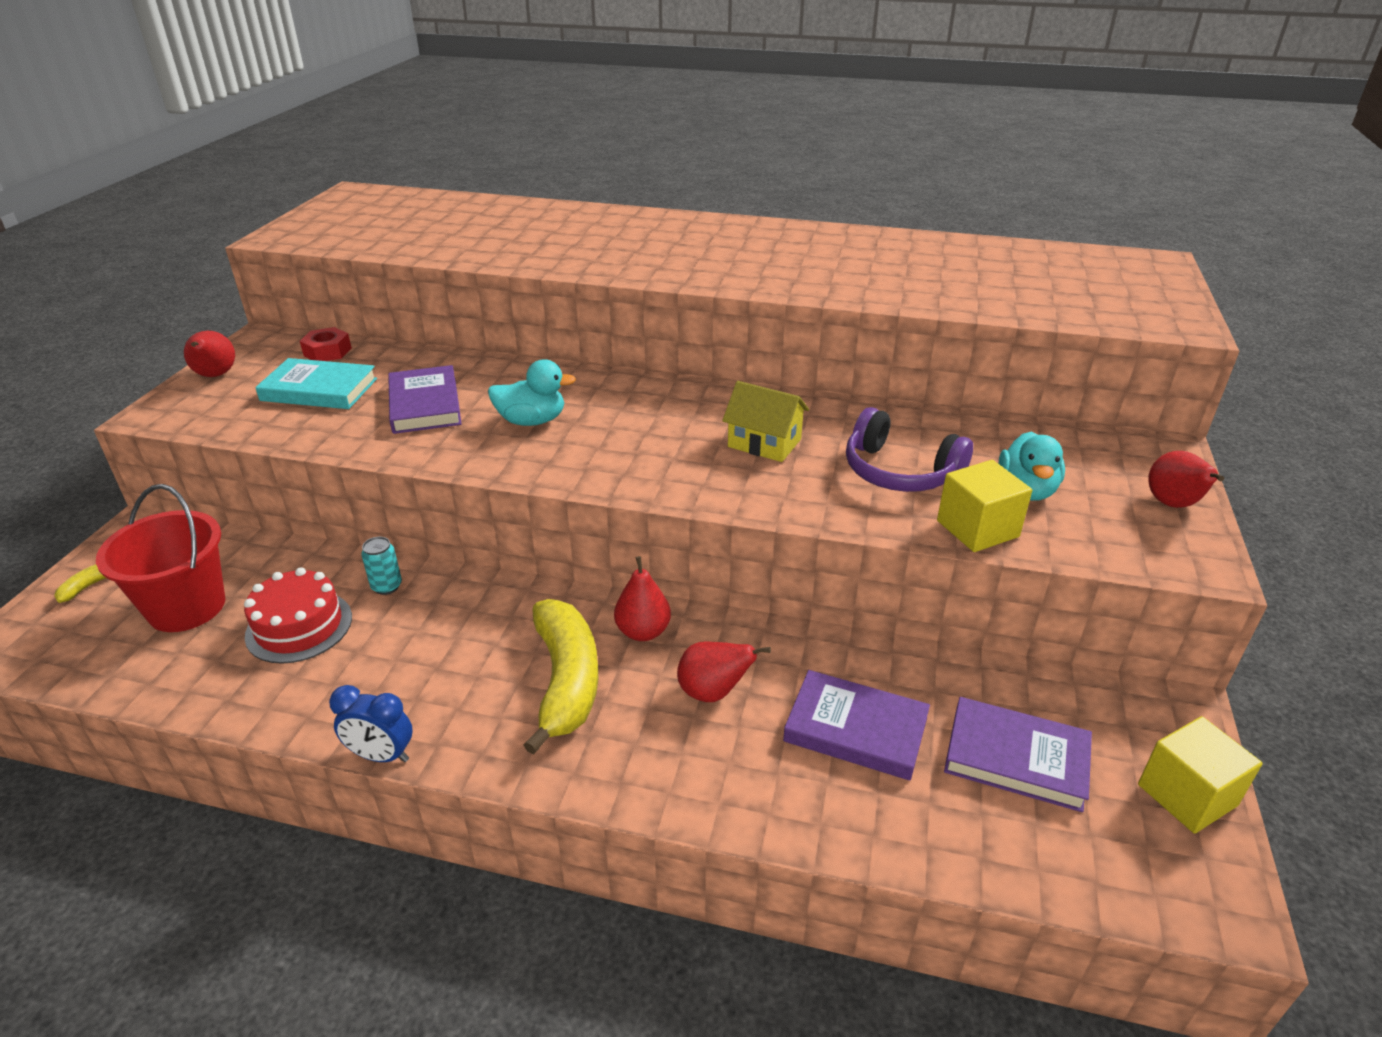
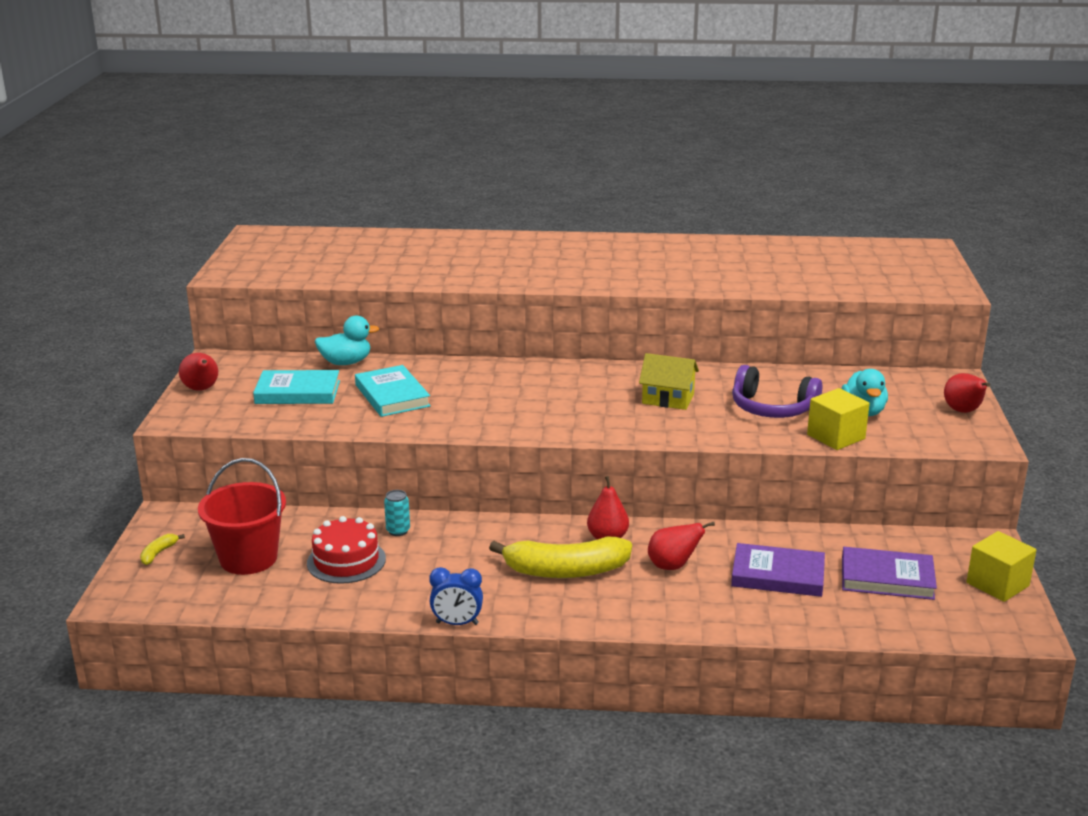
camera: 10 degrees left, 10 degrees down
red nut [300,327,352,361] -> none
purple book [388,365,462,434] -> turquoise book [355,365,431,417]
turquoise duck [488,359,576,426] -> turquoise duck moved to [315,315,379,365]
yellow banana [523,599,598,755] -> yellow banana turned 105 degrees clockwise [489,537,632,578]

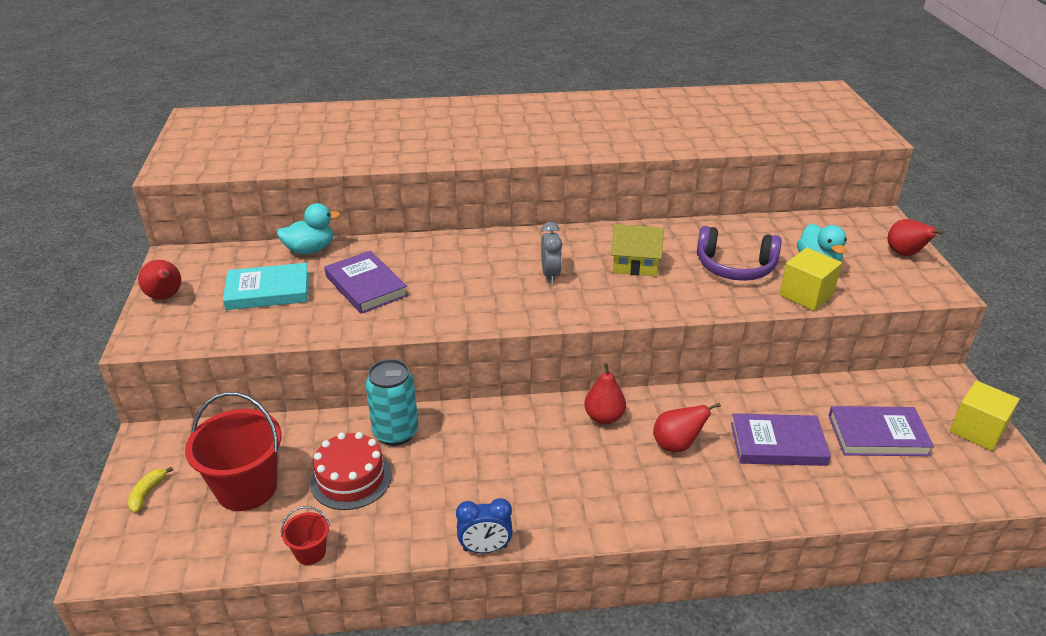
camera: 10 degrees left, 10 degrees up
turquoise book [355,365,431,417] -> purple book [324,251,408,314]
turquoise can [384,490,410,536] -> turquoise can [366,359,418,446], size x1.88
yellow banana [489,537,632,578] -> none
none -> red bucket [281,506,330,565]
none -> grey clock [541,222,562,284]

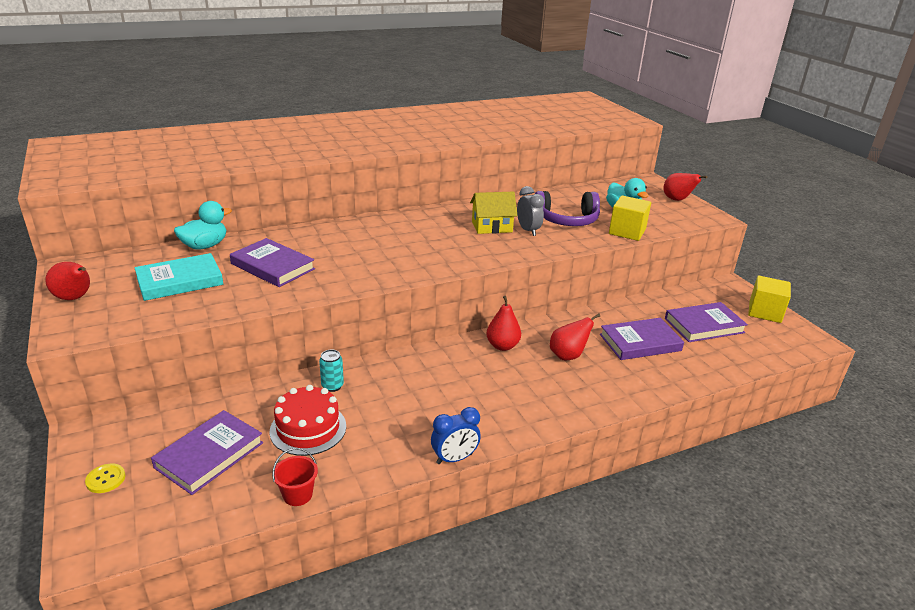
camera: 20 degrees left, 5 degrees down
yellow banana [128,466,173,513] -> yellow button [85,464,125,493]
red bucket [185,392,281,511] -> purple book [151,410,263,495]
turquoise can [366,359,418,446] -> turquoise can [319,350,344,392], size x0.53
grey clock [541,222,562,284] -> grey clock moved to [517,186,544,236]

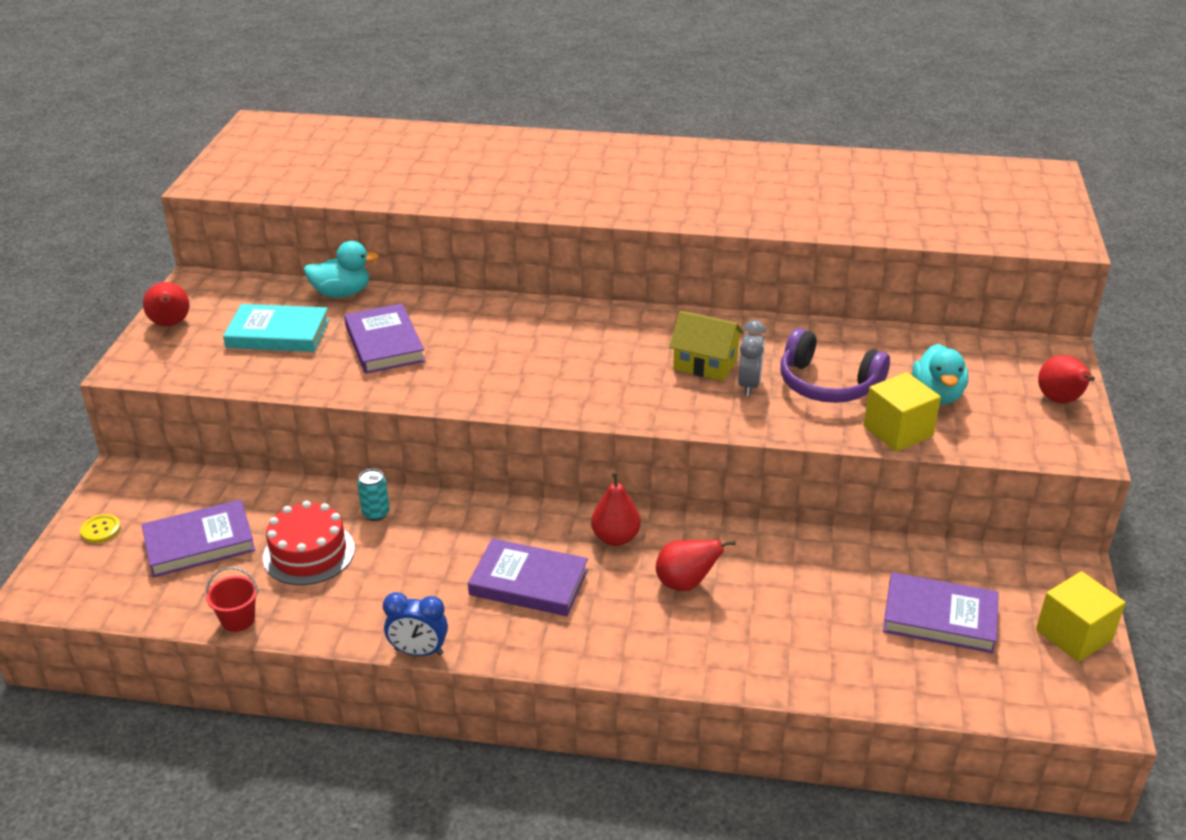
camera: 35 degrees right, 5 degrees up
purple book [600,318,684,360] -> purple book moved to [468,538,588,616]

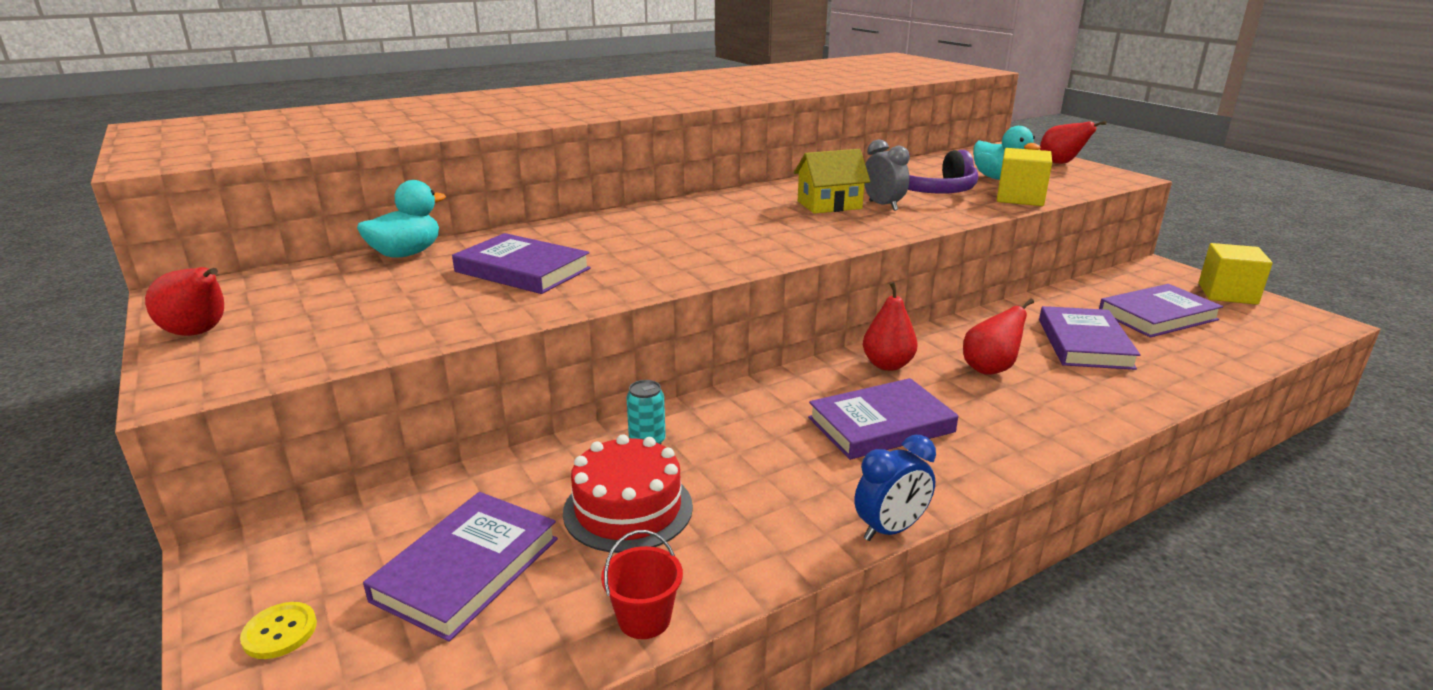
camera: 40 degrees left, 10 degrees down
turquoise book [223,304,329,352] -> none
none -> purple book [1039,306,1141,370]

